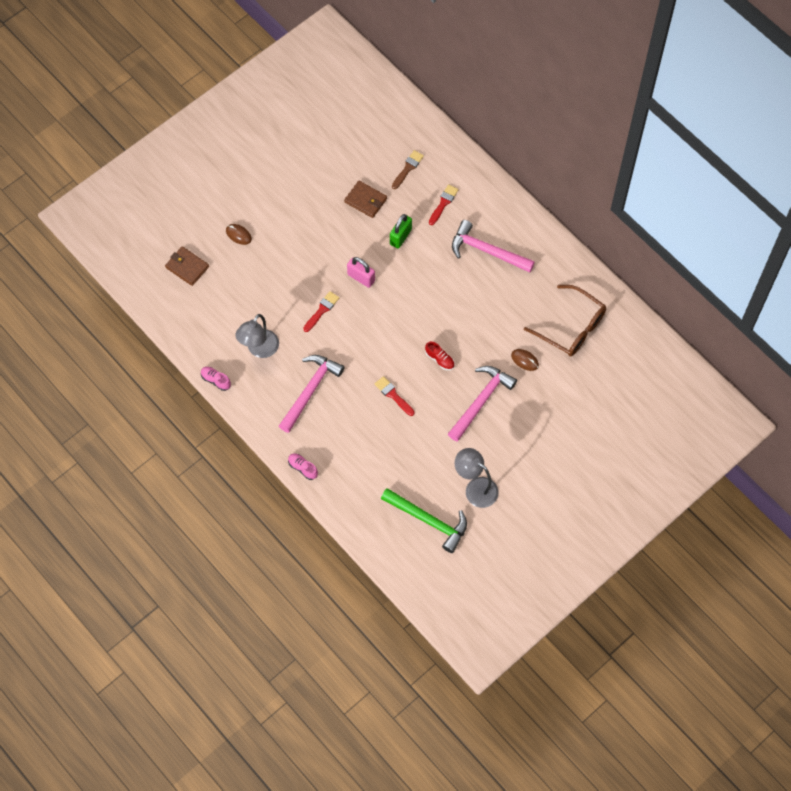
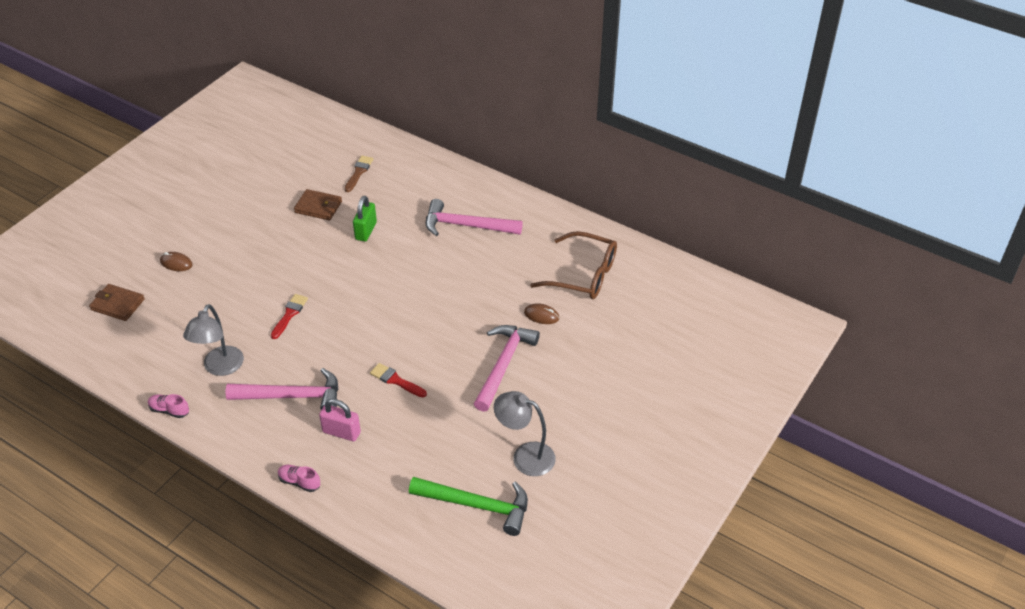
camera: 15 degrees left, 20 degrees down
pink hammer [279,355,345,433] -> pink hammer turned 75 degrees clockwise [225,368,339,410]
pink padlock [347,257,375,288] -> pink padlock moved to [319,399,361,441]
red shoe [425,341,455,370] -> none
red brush [429,184,459,225] -> none

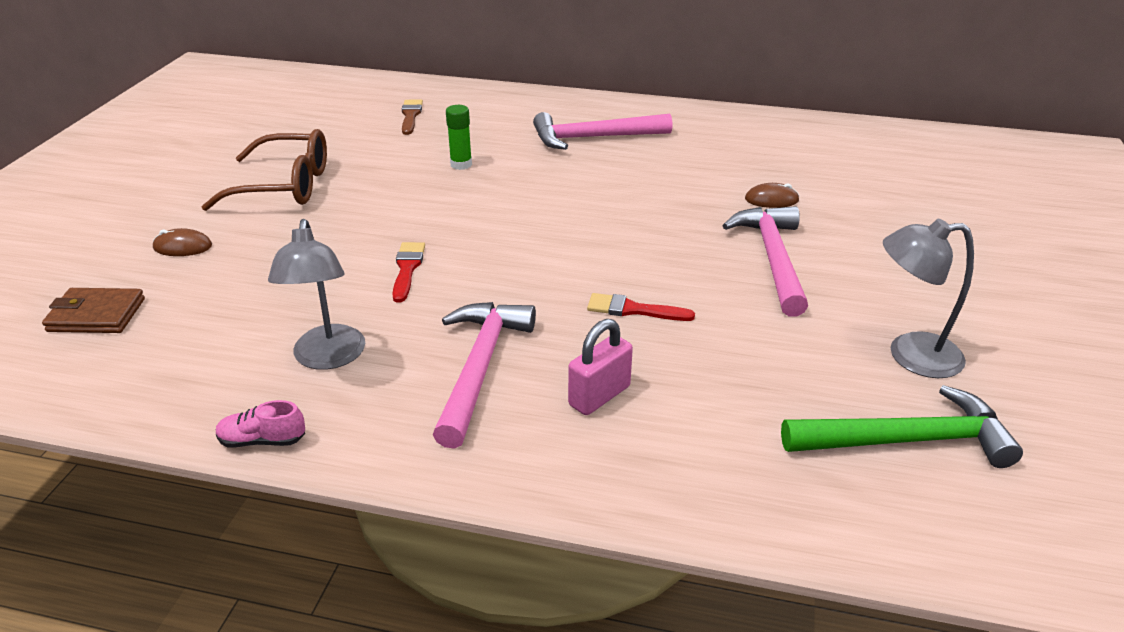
camera: 20 degrees left, 10 degrees down
pink hammer [225,368,339,410] -> pink hammer turned 60 degrees counterclockwise [433,302,536,449]
pink shoe [278,465,320,492] -> none
brown wallet [294,189,342,220] -> none
pink padlock [319,399,361,441] -> pink padlock turned 45 degrees counterclockwise [568,319,633,415]
green padlock [353,196,377,241] -> green glue stick [446,105,472,170]
brown glasses [530,231,617,299] -> brown glasses moved to [202,129,327,211]

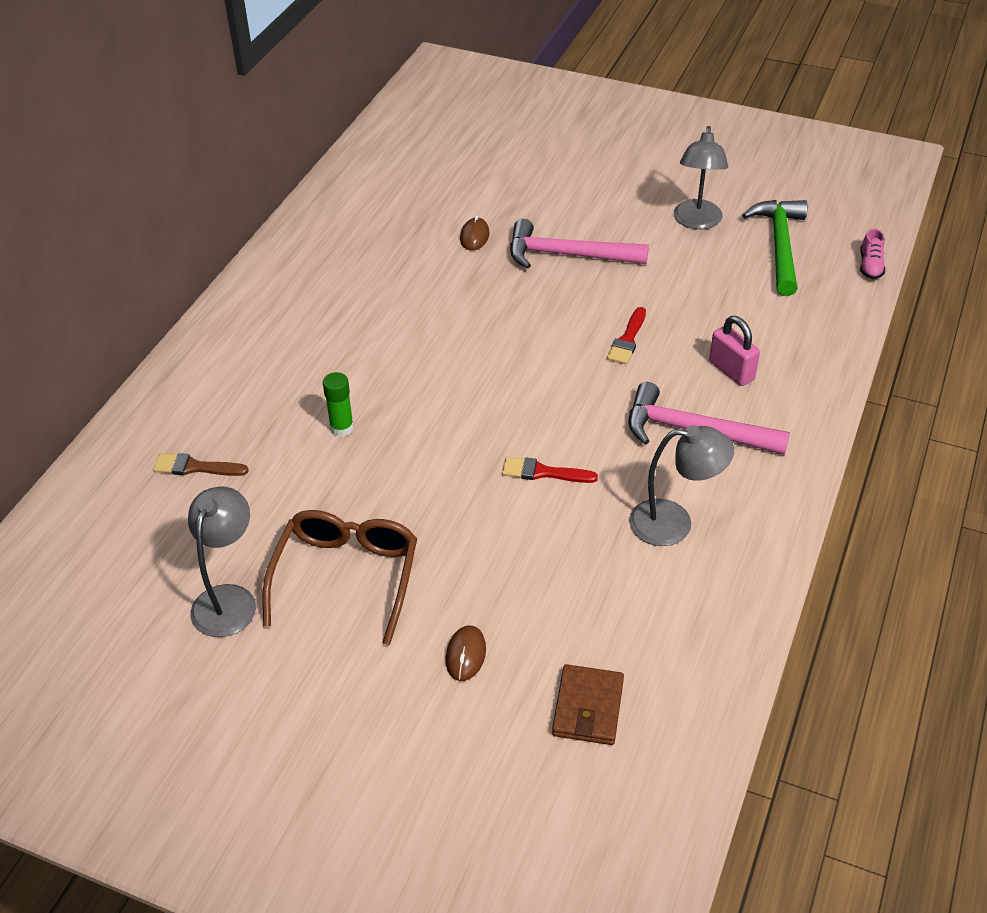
camera: 80 degrees left, 10 degrees up
pink shoe [216,400,305,448] -> pink shoe moved to [860,228,885,279]
pink hammer [533,112,672,150] -> none
none -> grey lamp [188,486,256,637]

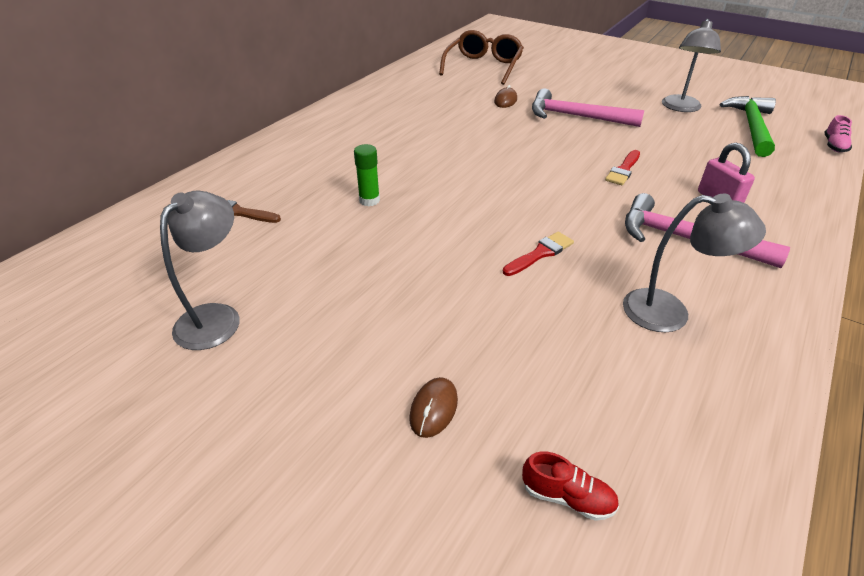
camera: 10 degrees right, 5 degrees down
brown glasses [263,510,417,645] -> brown glasses moved to [439,30,524,85]
red brush [502,457,598,483] -> red brush turned 120 degrees clockwise [503,232,574,276]
brown wallet [552,664,624,745] -> red shoe [522,451,619,521]

